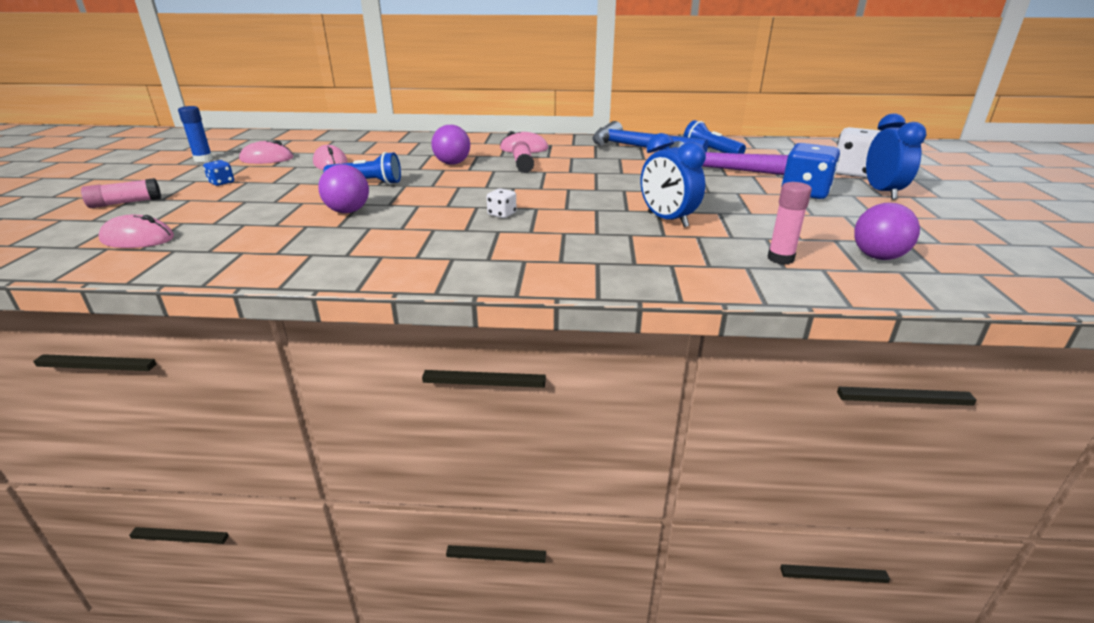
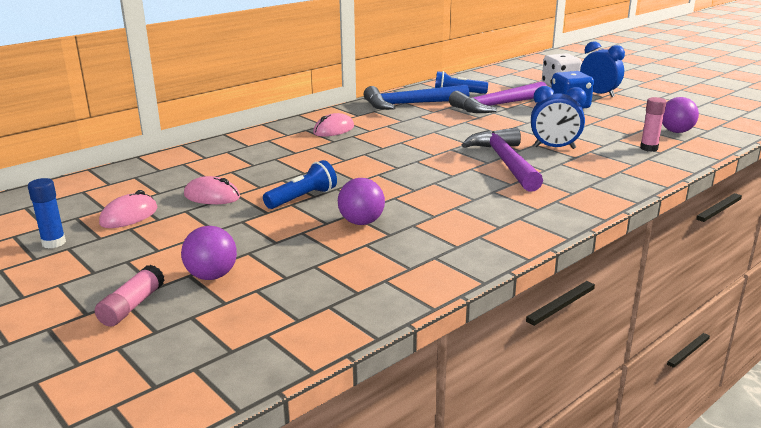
camera: 45 degrees left, 5 degrees down
pink mouse [98,215,174,248] -> none
blue dice [203,160,234,186] -> none
purple ball [431,125,470,165] -> purple ball moved to [181,226,237,280]
white dice [487,188,517,218] -> none
pink glue stick [512,141,534,173] -> none
none -> purple hammer [462,127,543,192]

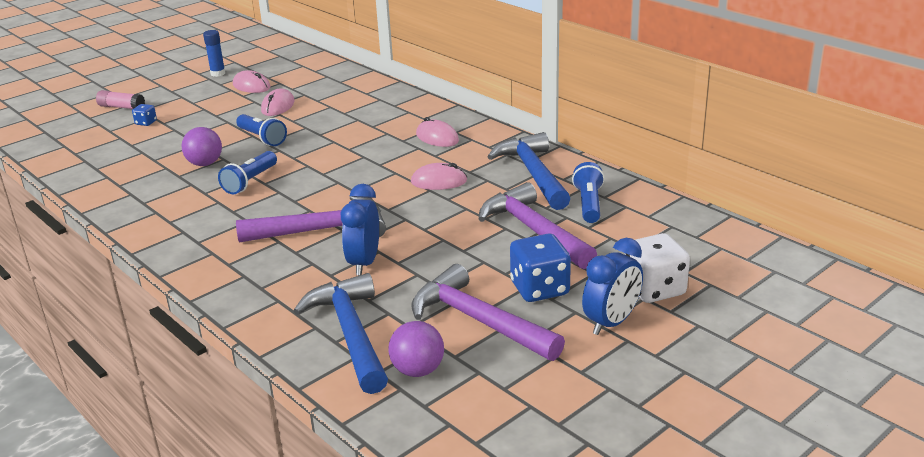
camera: 90 degrees right, 5 degrees up
purple ball [181,226,237,280] -> blue dice [132,104,157,126]
pink glue stick [640,97,666,152] -> blue hammer [293,273,388,394]
none -> blue flashlight [218,151,277,194]
none -> pink mouse [411,163,467,190]
none -> purple hammer [411,264,565,361]

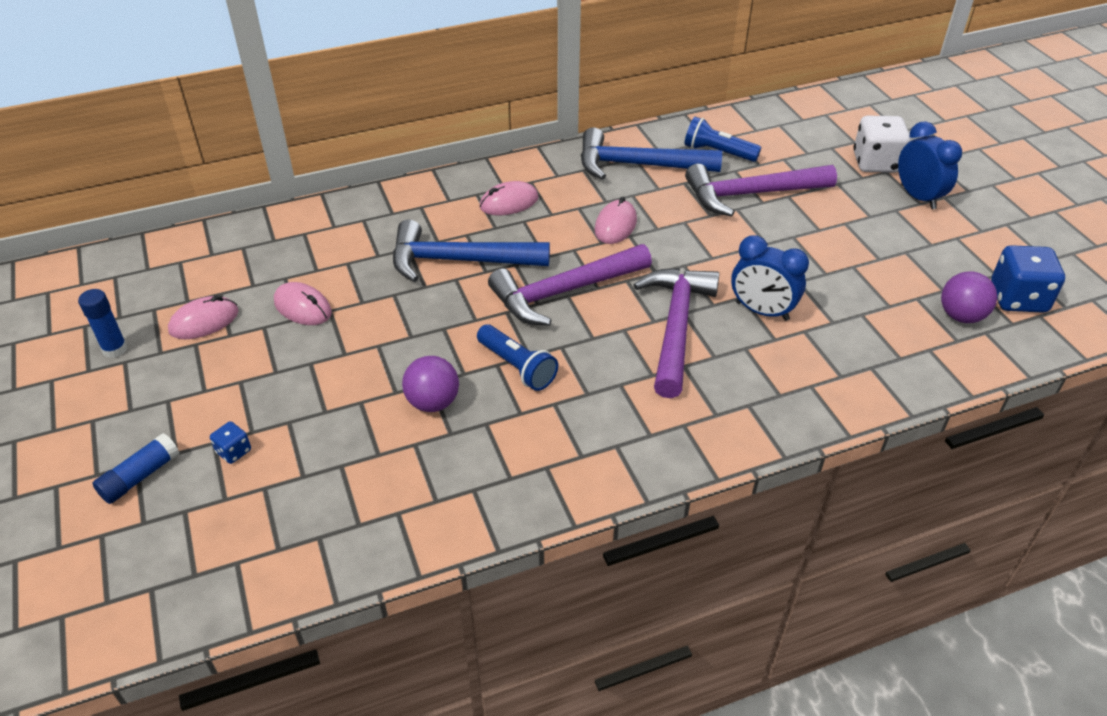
camera: 70 degrees left, 15 degrees up
pink glue stick [96,90,145,109] -> blue glue stick [92,433,179,504]
blue flashlight [236,114,287,146] -> none
blue hammer [293,273,388,394] -> blue hammer moved to [393,219,550,282]
purple hammer [411,264,565,361] -> purple hammer moved to [488,244,652,326]
blue dice [510,233,571,302] -> blue dice moved to [991,245,1065,313]

